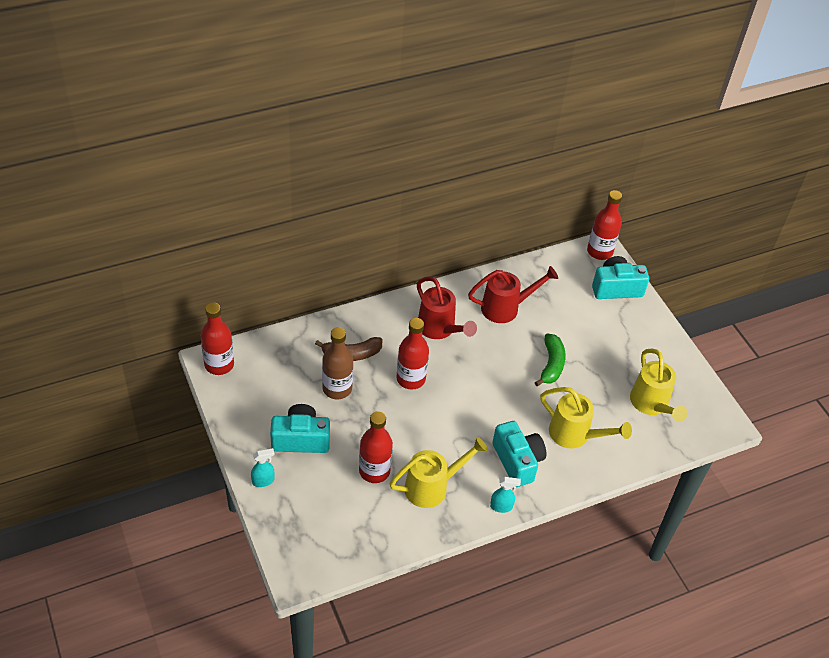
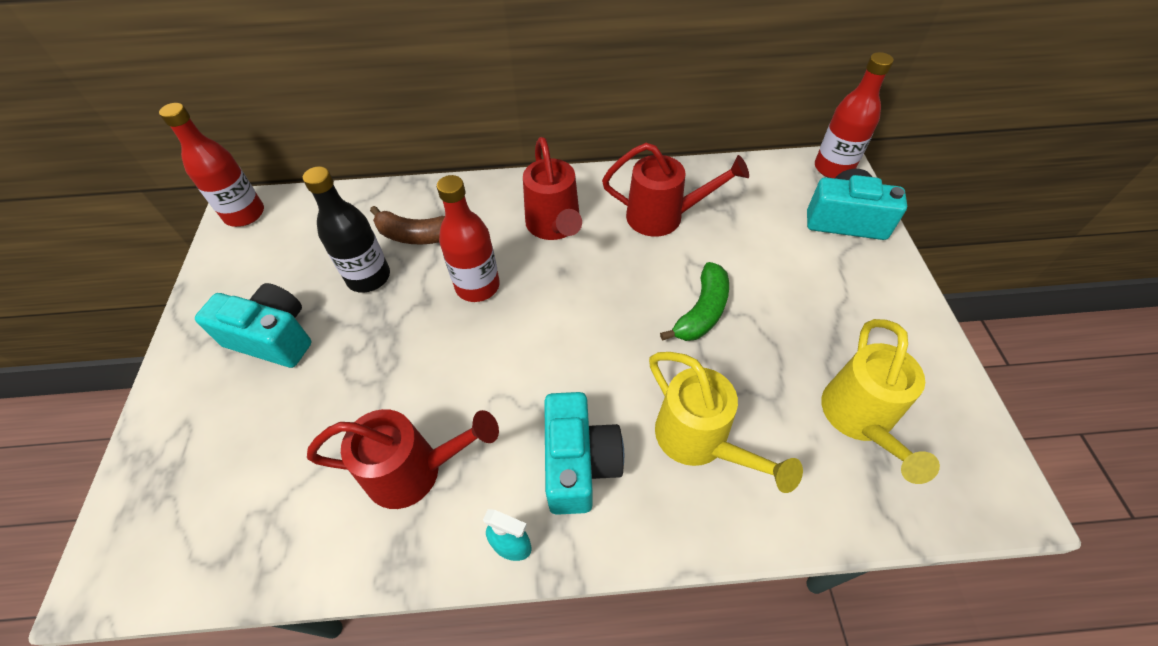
camera: 25 degrees right, 5 degrees up
turquoise spray bottle [251,448,275,487] -> none
brown bottle [322,327,353,399] -> black bottle [303,166,390,293]
red bottle [359,411,393,483] -> none
yellow watering can [390,437,488,508] -> red watering can [307,409,499,509]

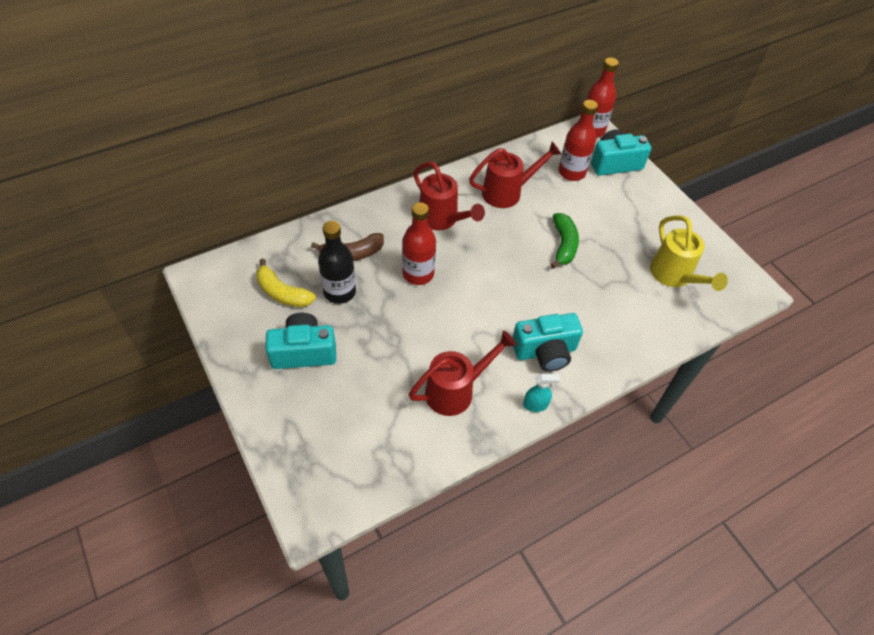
camera: 30 degrees left, 0 degrees up
red bottle [159,103,264,227] -> red bottle moved to [558,100,598,181]
turquoise camera [544,392,624,515] -> turquoise camera turned 105 degrees clockwise [512,313,583,372]
yellow watering can [649,352,803,493] -> none
none -> yellow banana [256,259,316,307]

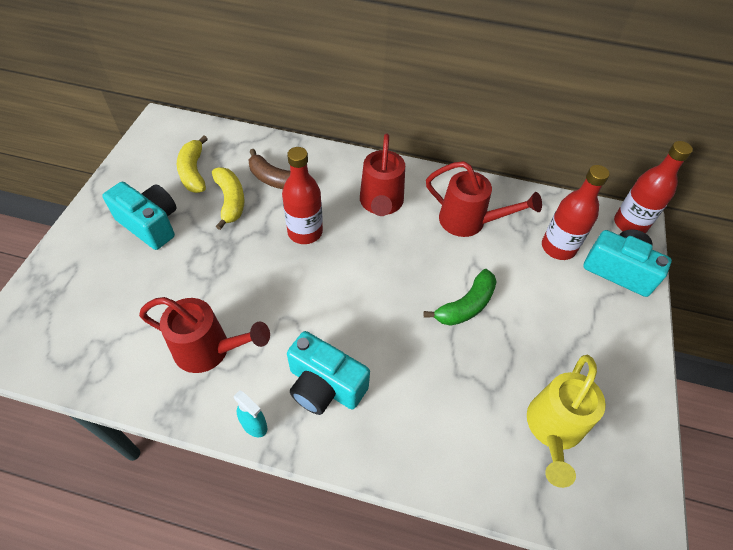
camera: 45 degrees right, 0 degrees up
black bottle [318,221,356,304] -> yellow banana [212,167,245,230]

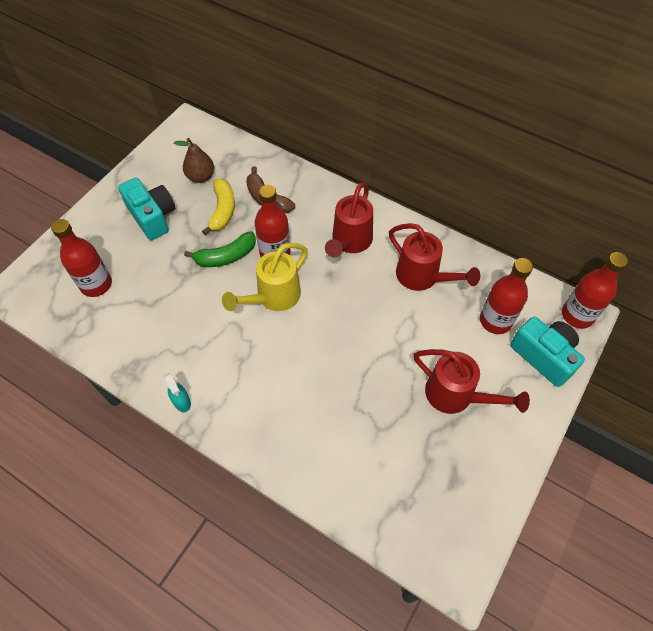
camera: 20 degrees right, 5 degrees up
red watering can [139,297,270,373] -> red watering can moved to [414,349,530,414]
yellow banana [177,136,208,193] -> brown pear [174,138,214,183]
turquoise camera [287,331,370,415] -> none
green banana [424,269,497,326] -> green banana moved to [184,231,256,267]
yellow watering can [527,355,606,488] -> yellow watering can moved to [222,243,308,311]
none -> red bottle [51,219,112,297]

